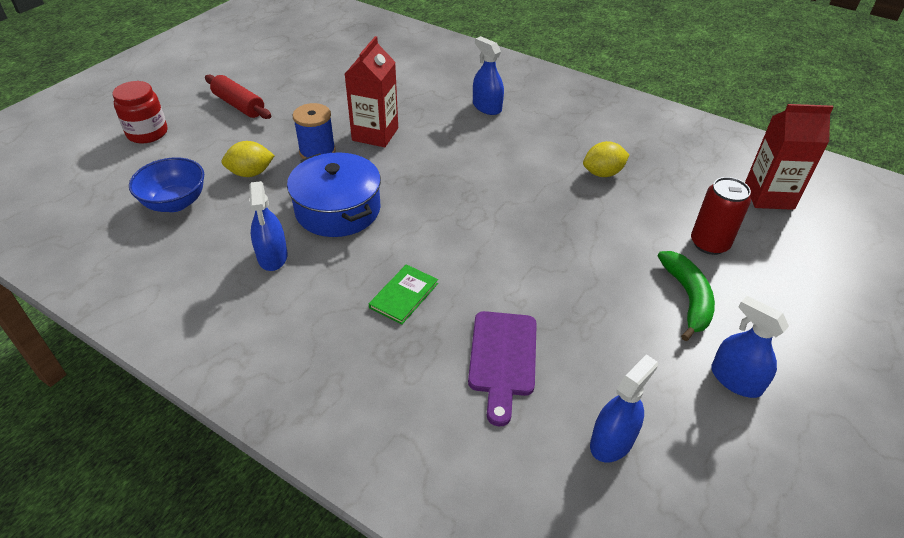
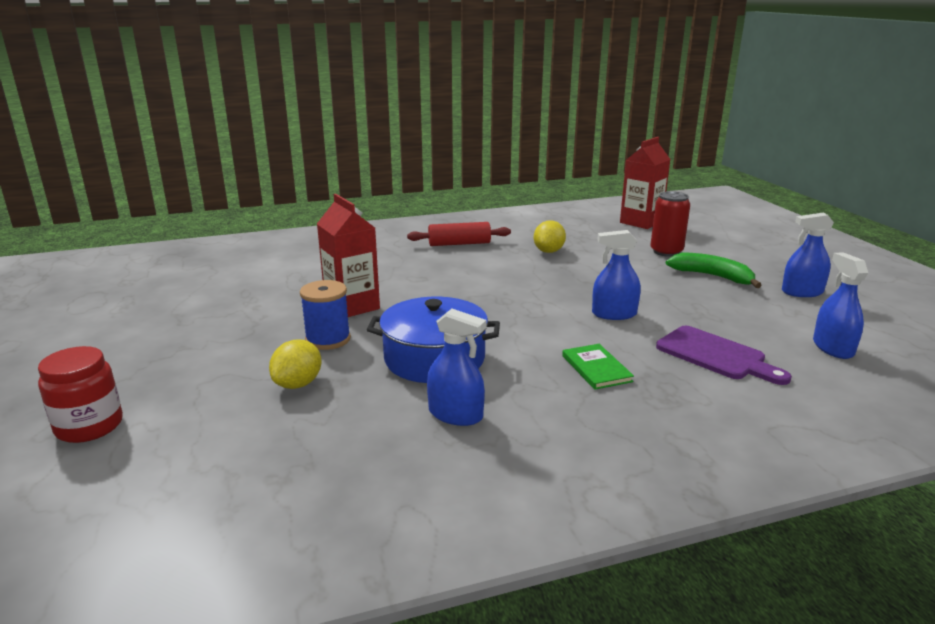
camera: 50 degrees left, 20 degrees down
blue bowl [129,157,204,212] -> none
red rolling pin [205,74,271,119] -> red rolling pin moved to [407,222,511,246]
blue spray bottle [473,36,504,115] -> blue spray bottle moved to [592,230,641,320]

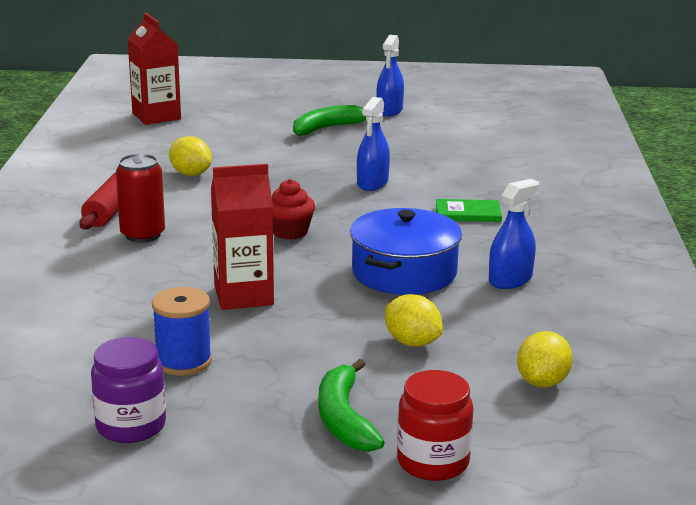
camera: 70 degrees left, 0 degrees up
blue spool [300,280,351,350] -> blue spool moved to [152,287,212,376]
red can [650,191,690,257] -> red can moved to [116,154,165,243]
purple cutting board [656,326,792,385] -> none
blue spray bottle [813,252,869,359] -> none
none -> purple jar [91,337,166,443]
none -> red cupcake [271,179,315,240]
none -> green banana [318,359,385,452]
none -> yellow lemon [517,331,573,388]

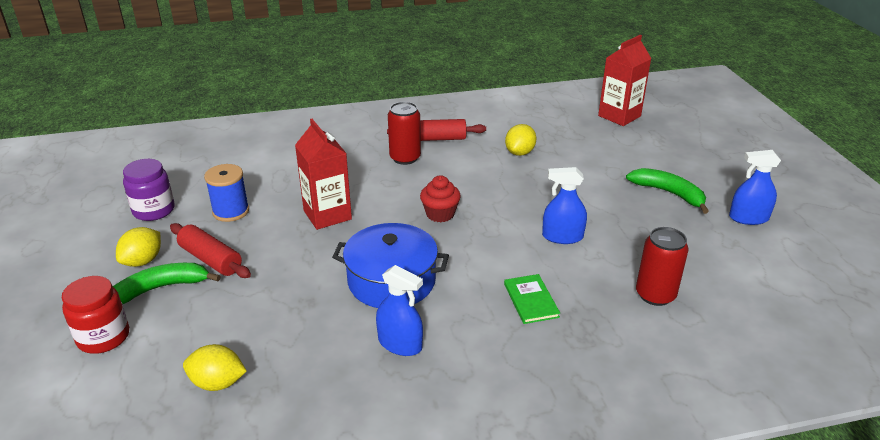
camera: 75 degrees right, 10 degrees up
yellow lemon [385,294,443,347] -> yellow lemon moved to [116,227,161,267]
none -> red rolling pin [170,223,251,278]
none -> red can [636,227,688,306]

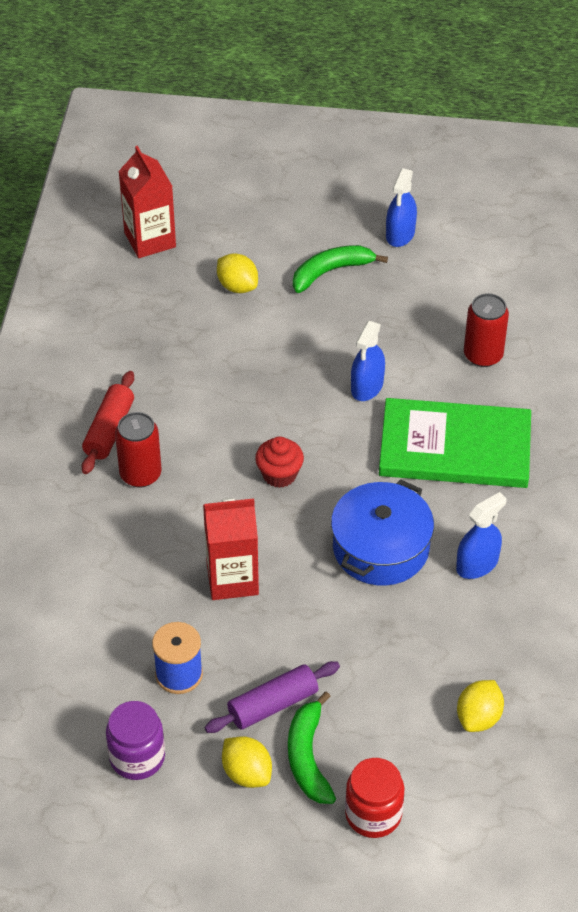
camera: 70 degrees left, 15 degrees up
red rolling pin [170,223,251,278] -> purple rolling pin [205,661,340,733]
green book [504,274,560,324] -> green book [379,398,531,488], size x2.36
yellow lemon [505,124,536,156] -> yellow lemon moved to [217,253,258,293]

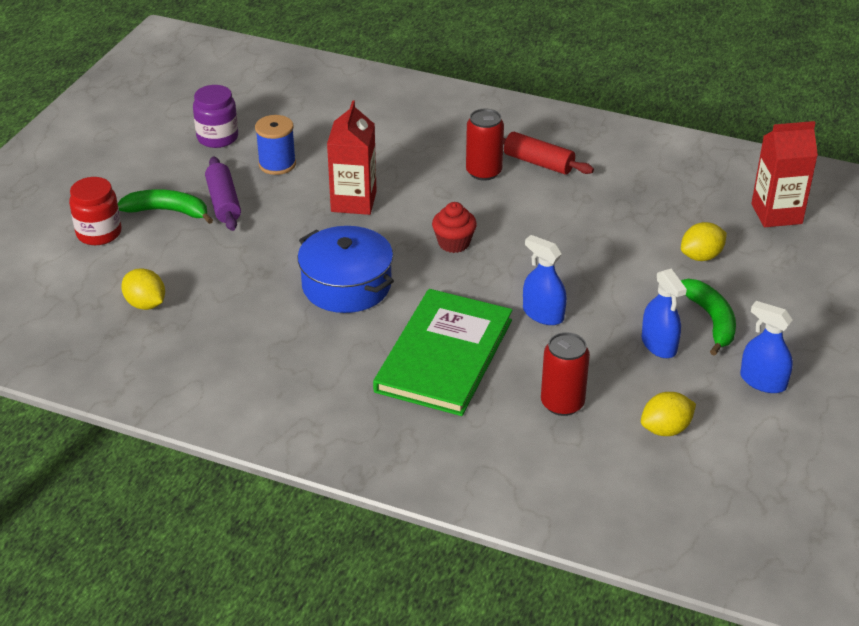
camera: 105 degrees right, 10 degrees down
yellow lemon [222,736,272,788] -> yellow lemon moved to [641,392,696,436]
blue spray bottle [456,492,507,579] -> blue spray bottle moved to [642,269,687,358]

